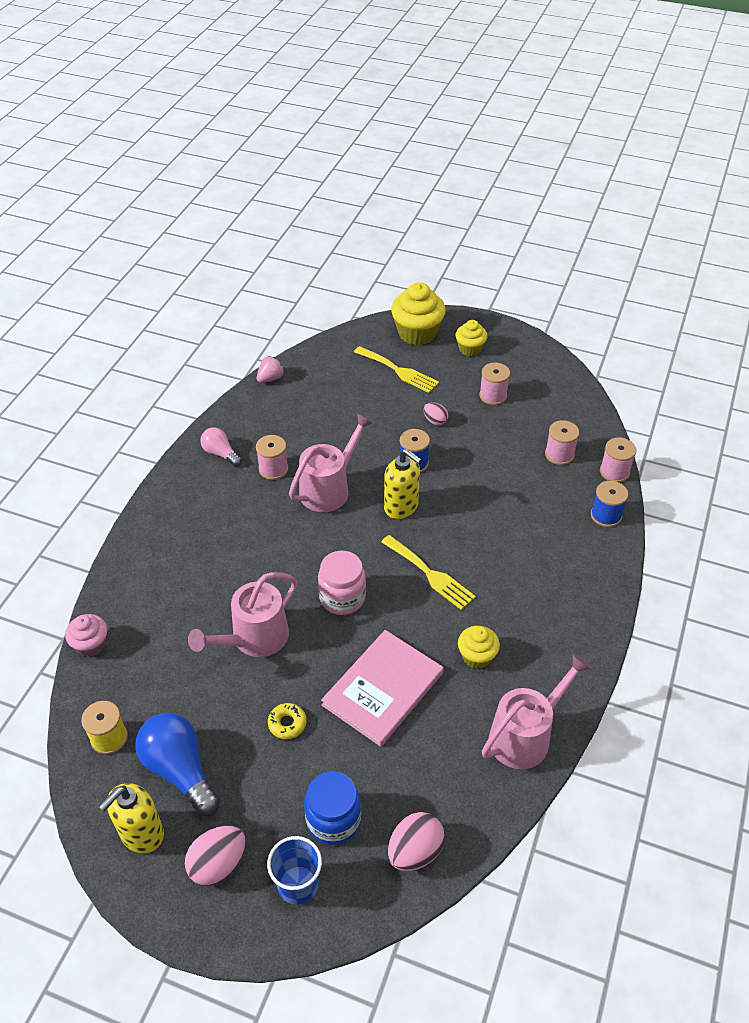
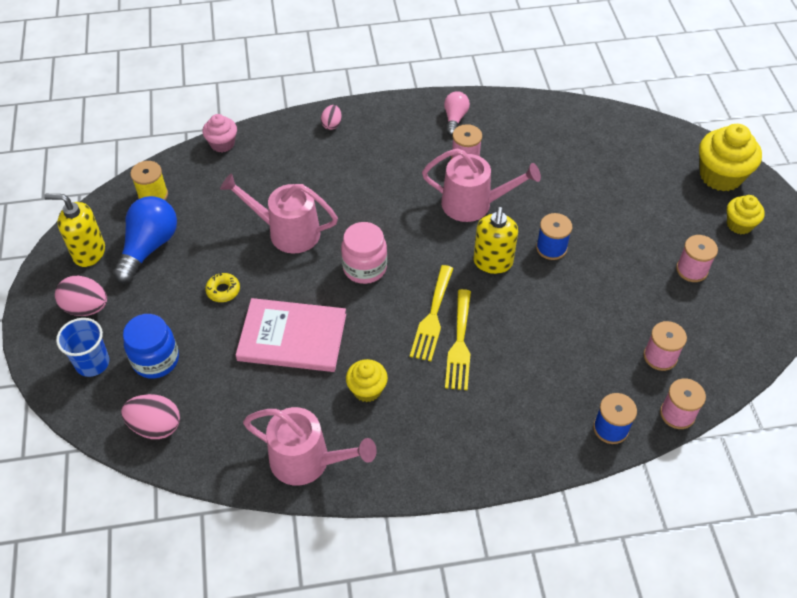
camera: 60 degrees right, 5 degrees up
pink strawberry [257,356,285,383] -> none
yellow fork [354,346,439,393] -> yellow fork moved to [445,289,471,390]
pink egg [424,402,448,425] -> pink egg moved to [321,105,342,130]

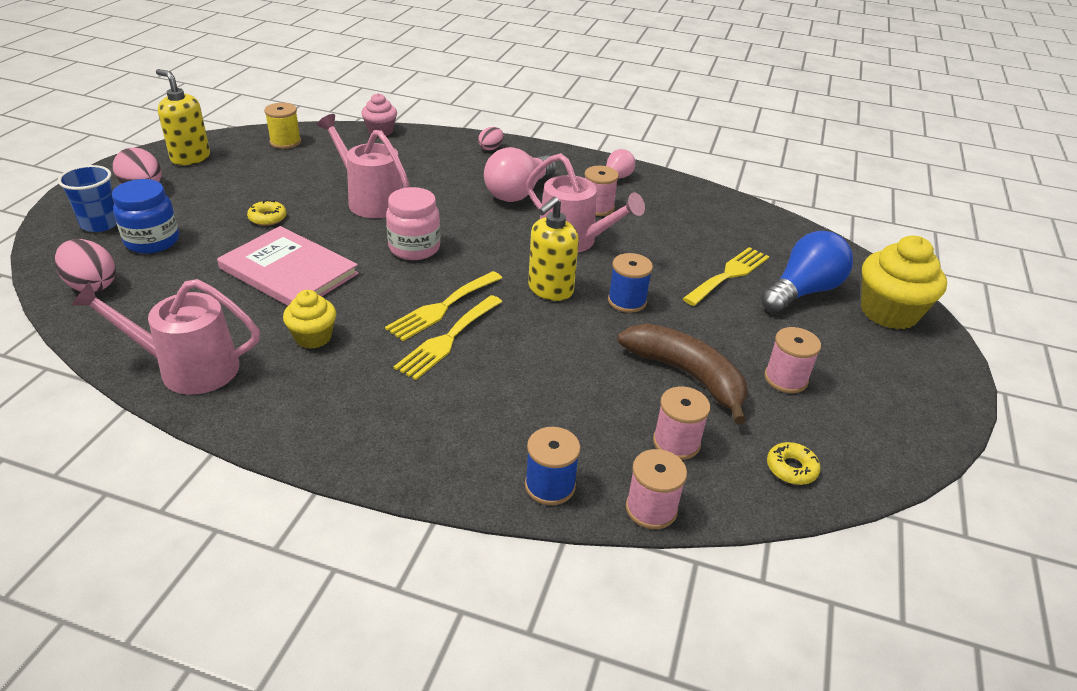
camera: 25 degrees right, 15 degrees down
blue light bulb [113,196,177,283] -> blue light bulb moved to [761,231,853,313]
pink watering can [243,407,377,486] -> pink watering can turned 135 degrees clockwise [71,279,260,394]
yellow cupcake [727,195,765,234] -> none
none -> pink light bulb [484,147,557,202]
none -> brown banana [618,323,748,424]
none -> yellow fork [682,247,769,306]
none -> yellow donut [767,442,821,485]

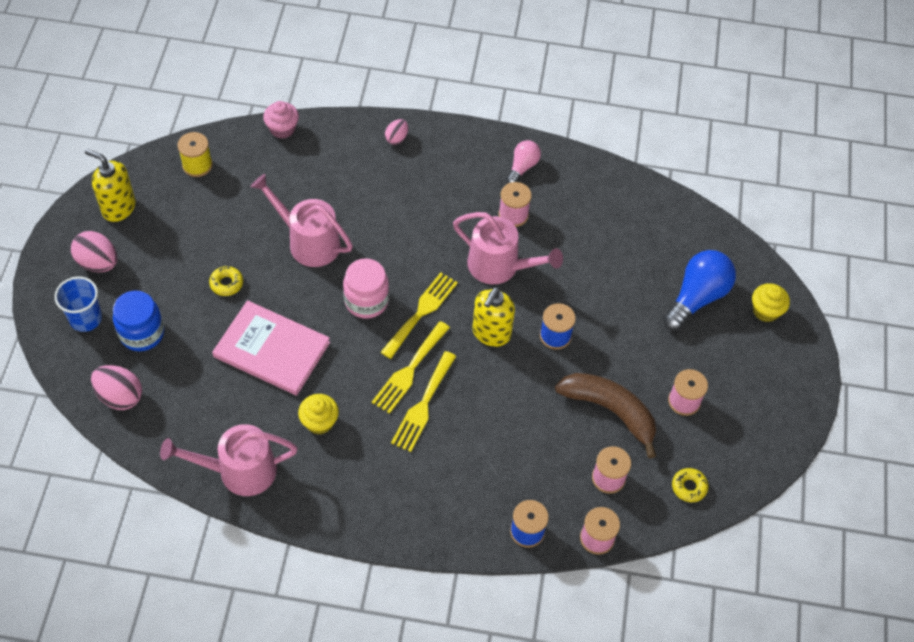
camera: 10 degrees left, 20 degrees up
pink light bulb [484,147,557,202] -> none
yellow fork [682,247,769,306] -> yellow fork moved to [381,273,458,359]
yellow cupcake [861,236,947,329] -> yellow cupcake [752,283,790,322], size x0.58

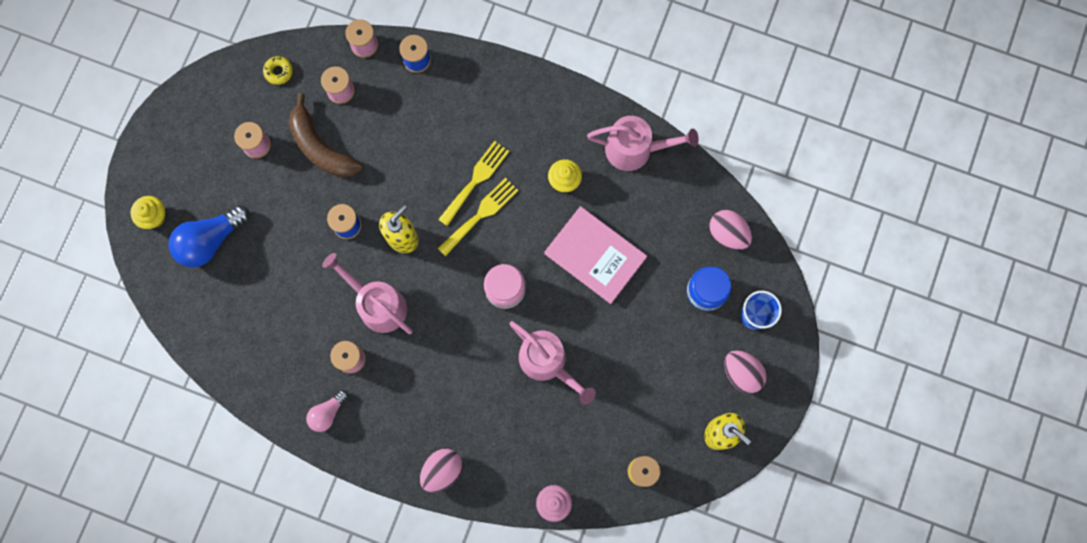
camera: 165 degrees left, 20 degrees up
yellow donut [209,266,243,296] -> none
yellow fork [381,273,458,359] -> none
pink egg [385,119,408,145] -> pink egg [420,449,463,493], size x1.68

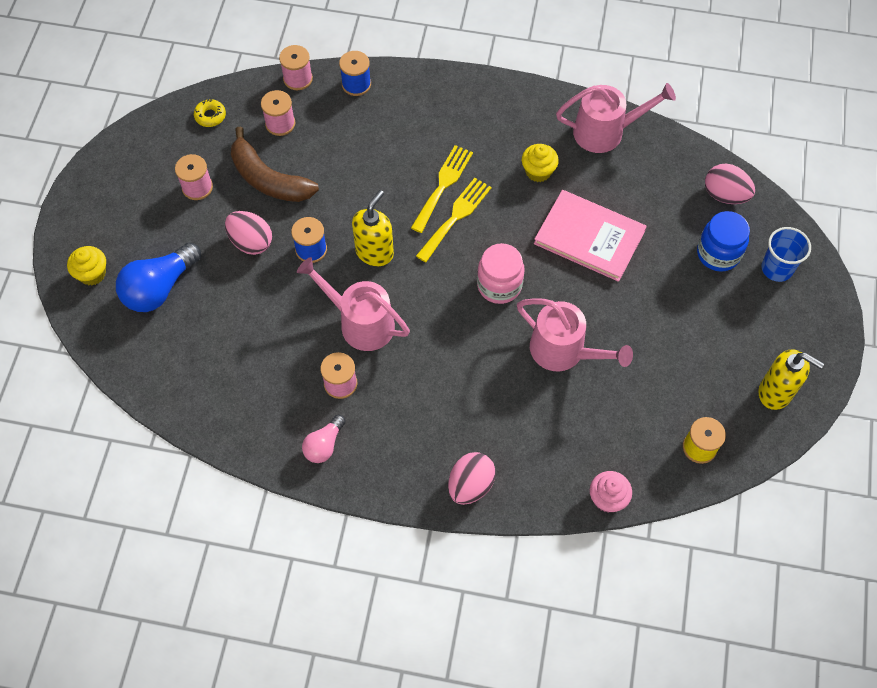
camera: 10 degrees left, 15 degrees down
pink egg [724,350,767,393] -> pink egg moved to [225,211,272,255]

